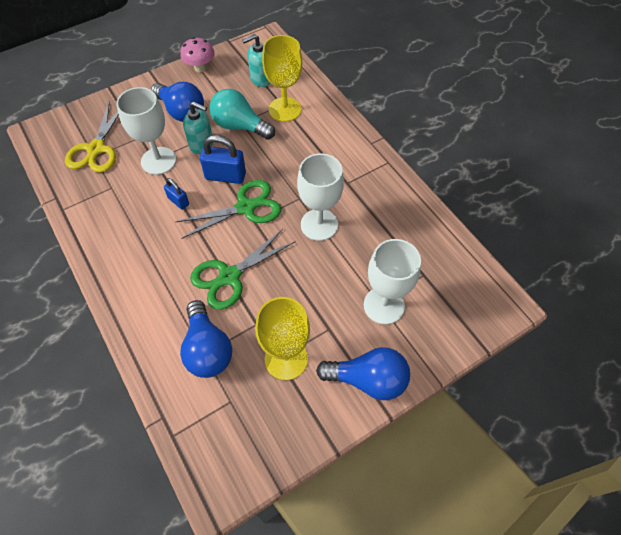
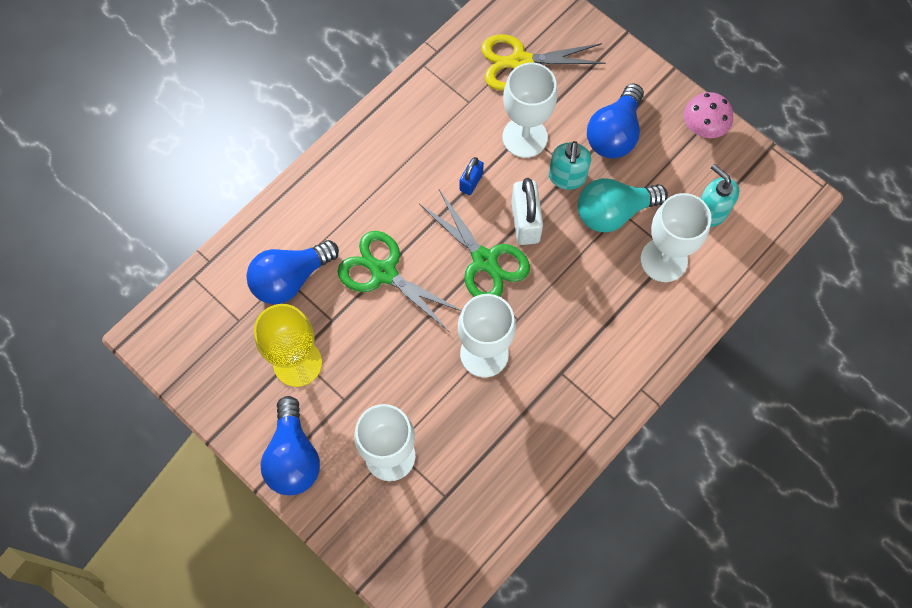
camera: 75 degrees right, 10 degrees up
blue padlock [200,135,246,184] -> white padlock [511,178,543,245]
turquoise light bulb [209,89,275,140] -> turquoise light bulb turned 120 degrees counterclockwise [578,178,668,233]
yellow goblet [262,35,302,122] -> white goblet [640,193,711,282]

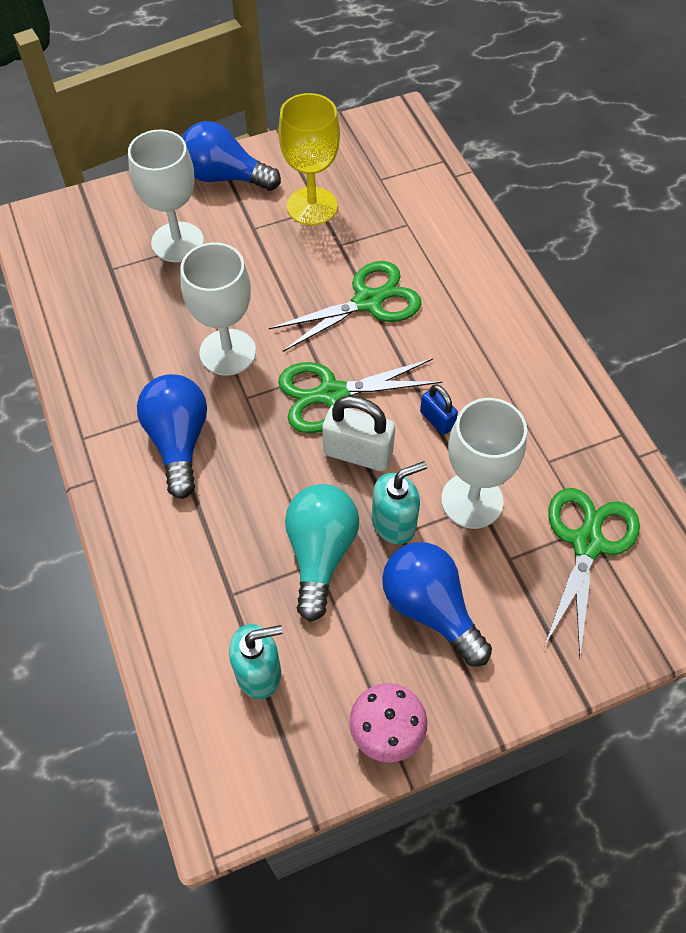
camera: 115 degrees right, 10 degrees down
blue light bulb [246,240,339,304] -> blue light bulb moved to [137,374,207,499]
yellow scissors [481,34,606,91] -> green scissors [544,488,640,657]
turquoise soap dispenser [549,141,591,190] -> turquoise soap dispenser turned 120 degrees clockwise [372,461,427,544]
white goblet [640,193,711,282] -> none

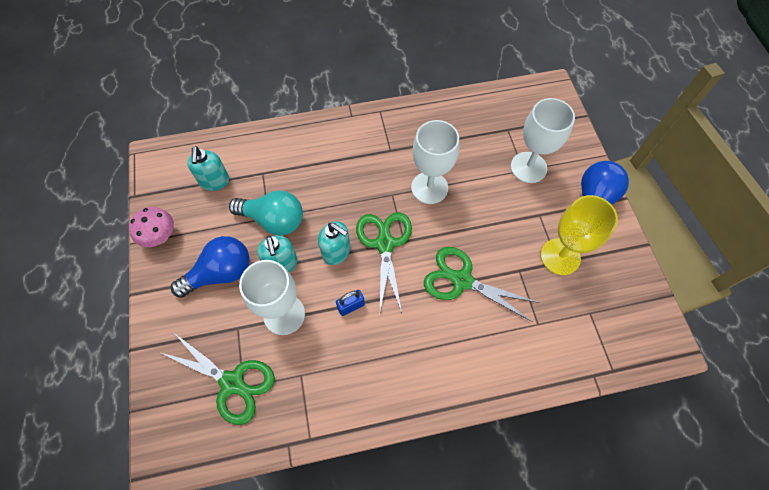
camera: 100 degrees right, 5 degrees up
blue light bulb [137,374,207,499] -> none
green scissors [269,261,422,352] -> green scissors turned 135 degrees clockwise [424,247,540,322]
white padlock [322,396,395,471] -> turquoise soap dispenser [318,221,350,265]

